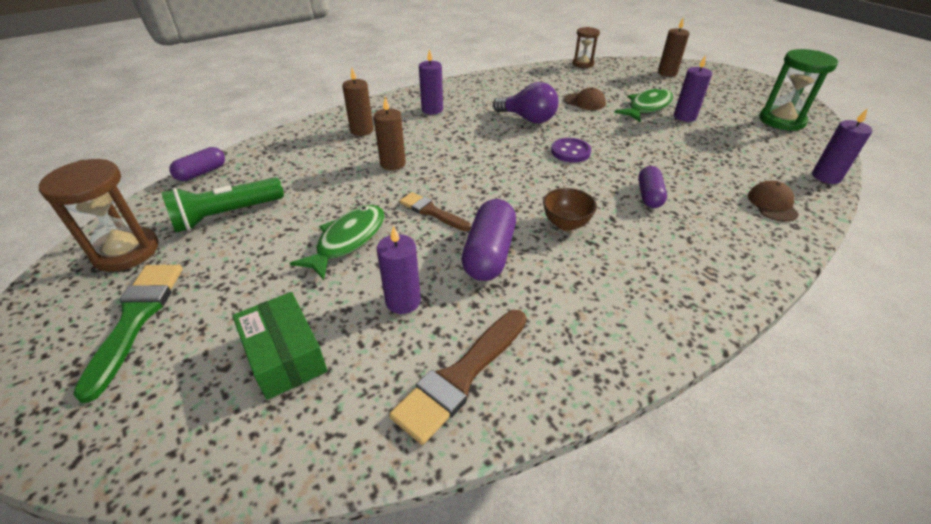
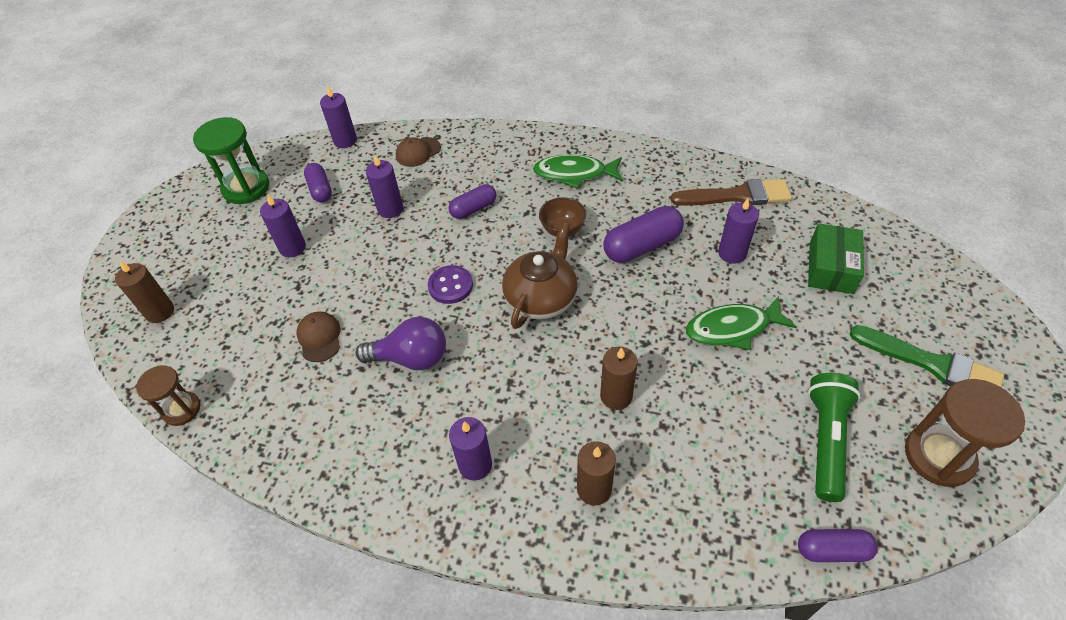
camera: 130 degrees left, 10 degrees up
green brush [73,265,183,403] -> green brush turned 105 degrees counterclockwise [850,325,1004,388]
green flashlight [161,178,284,232] -> green flashlight turned 90 degrees counterclockwise [808,373,861,502]
brown brush [399,192,471,231] -> none
purple light bulb [493,82,559,123] -> purple light bulb turned 105 degrees clockwise [356,317,446,370]
green fish [614,87,673,122] -> green fish moved to [533,155,623,189]
none -> purple capsule [304,163,332,202]
none -> purple candle [366,155,403,218]
none -> brown teapot [502,222,578,329]

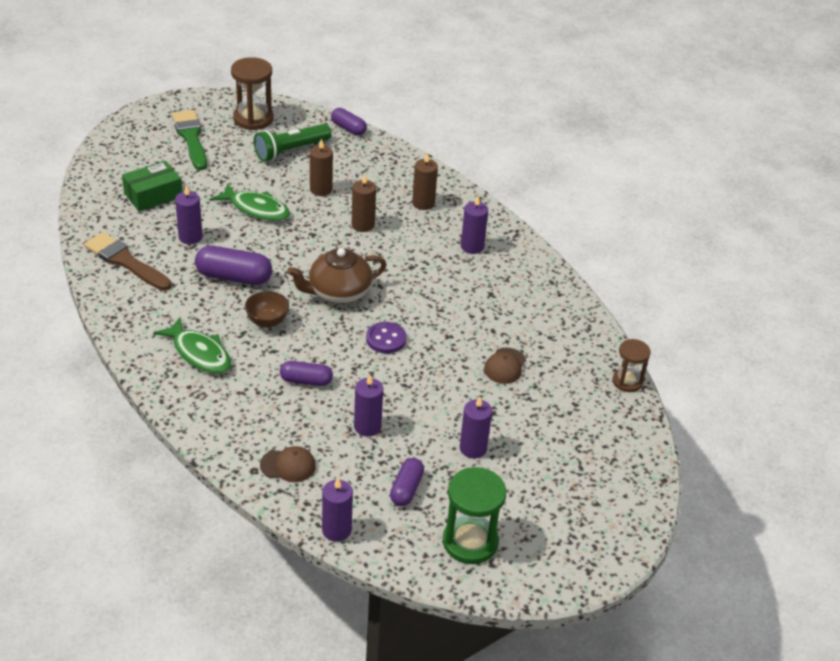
camera: 145 degrees left, 10 degrees down
brown candle [115,261,174,323] -> brown candle moved to [310,138,333,196]
purple light bulb [356,317,446,370] -> none

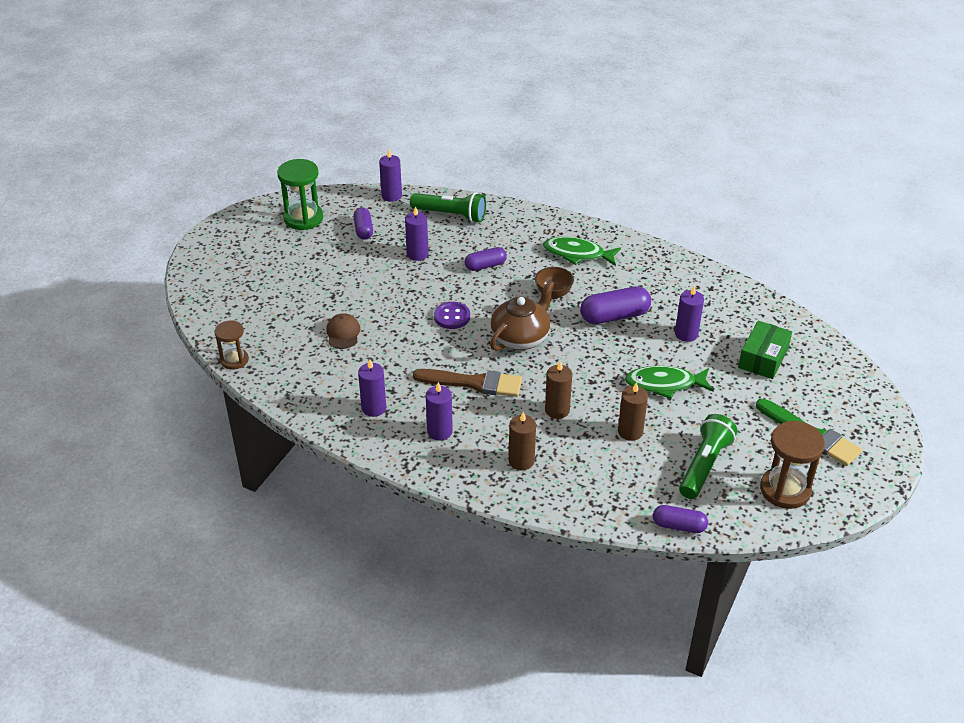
camera: 155 degrees right, 0 degrees up
brown brush [84,232,172,291] -> brown brush moved to [413,369,522,397]
brown cap [260,446,316,482] -> green flashlight [410,193,486,223]
purple candle [460,396,492,459] -> purple candle moved to [358,359,386,417]

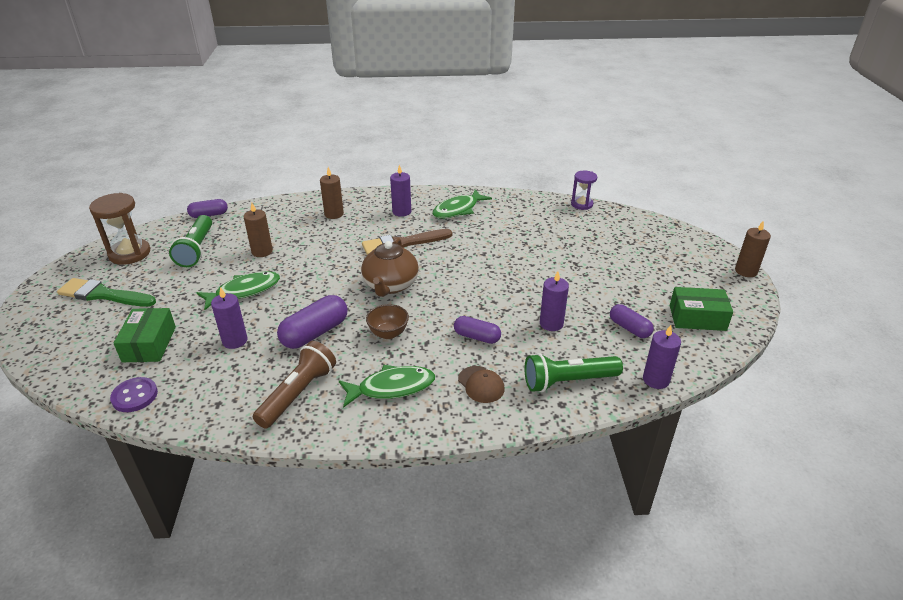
camera: 150 degrees right, 5 degrees down
brown hourglass [215,320,249,370] -> purple hourglass [571,171,597,210]
green hourglass [277,159,323,230] -> green box [670,287,733,331]
brown cap [326,313,360,349] -> brown cap moved to [458,366,504,403]
purple candle [358,359,386,417] -> green fish [432,190,492,219]
purple button [434,302,470,329] -> purple button moved to [110,377,158,412]
purple capsule [464,247,507,271] -> purple capsule turned 75 degrees clockwise [454,316,501,344]
brown candle [545,361,572,419] -> brown candle moved to [735,221,771,277]
none -> brown flashlight [253,341,336,429]

